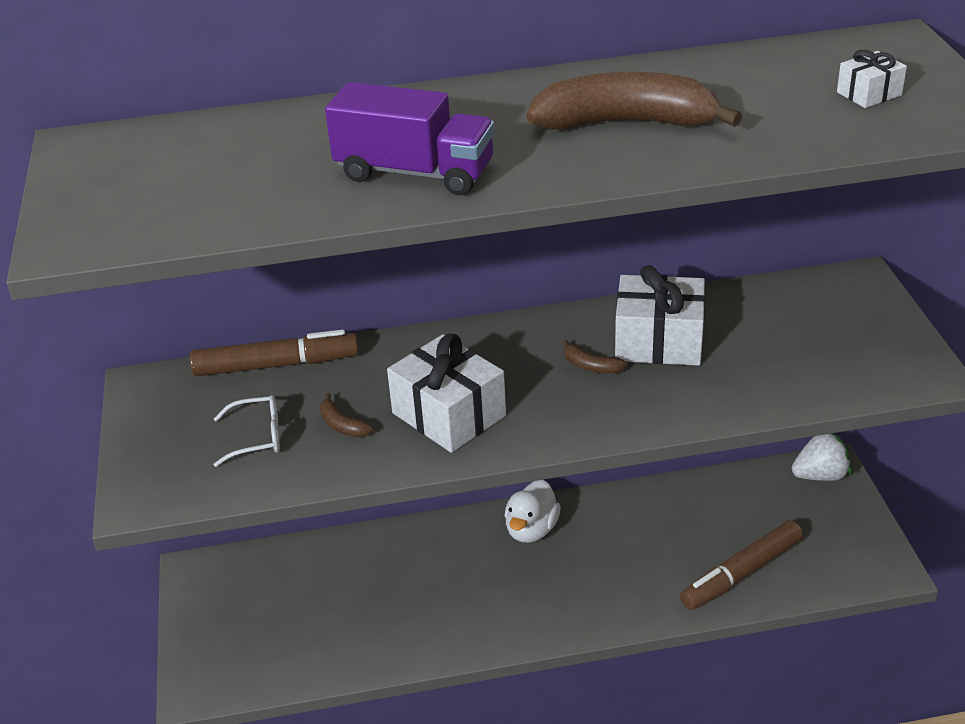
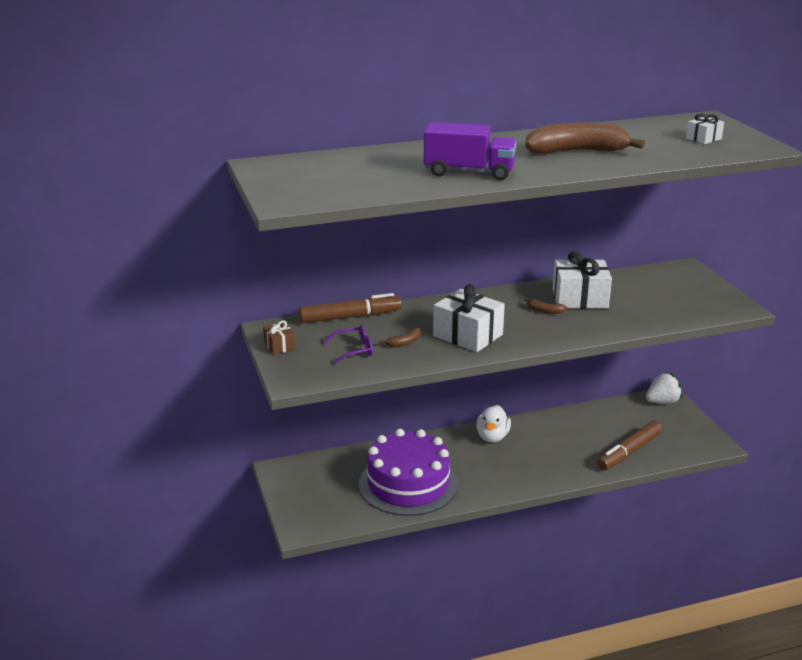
camera: 10 degrees left, 10 degrees down
white glasses [214,395,280,467] -> purple glasses [323,325,373,364]
brown banana [320,393,373,437] -> brown banana turned 75 degrees counterclockwise [380,328,421,347]
none -> brown gift [263,320,295,355]
none -> purple cake [359,429,458,516]

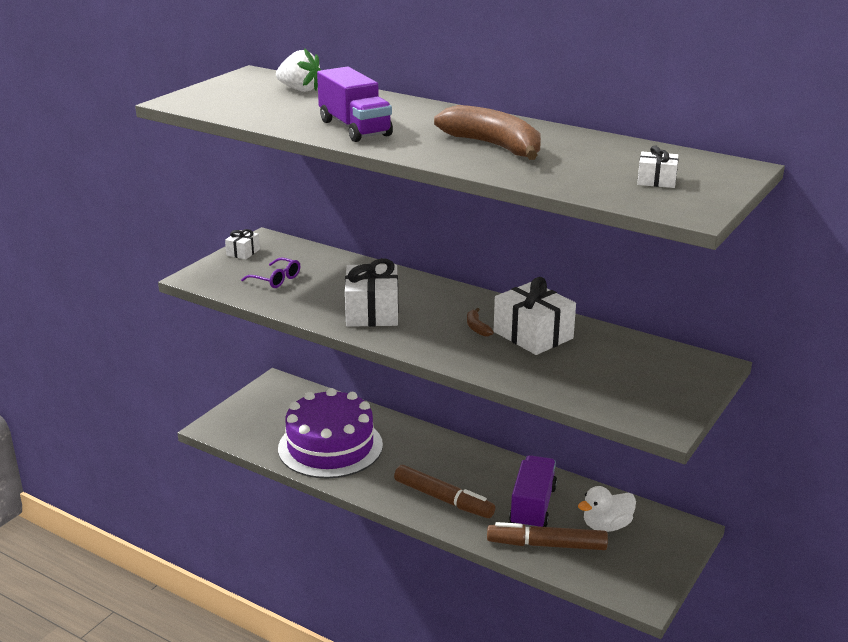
camera: 50 degrees right, 0 degrees up
brown gift [263,320,295,355] -> white gift [225,229,260,260]
brown marker [299,293,402,323] -> brown marker moved to [394,465,495,518]
brown banana [380,328,421,347] -> none
white duck [476,405,511,442] -> white duck moved to [578,486,636,532]
white strawberry [646,372,683,403] -> white strawberry moved to [276,48,321,92]
none -> purple truck [509,455,557,527]

